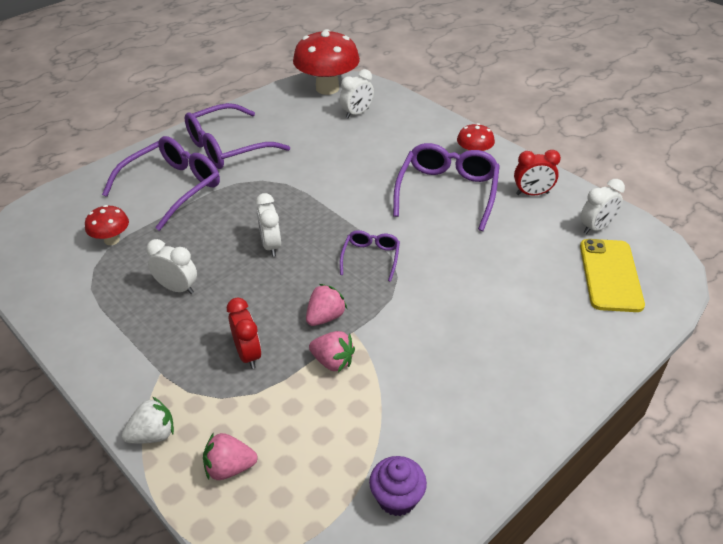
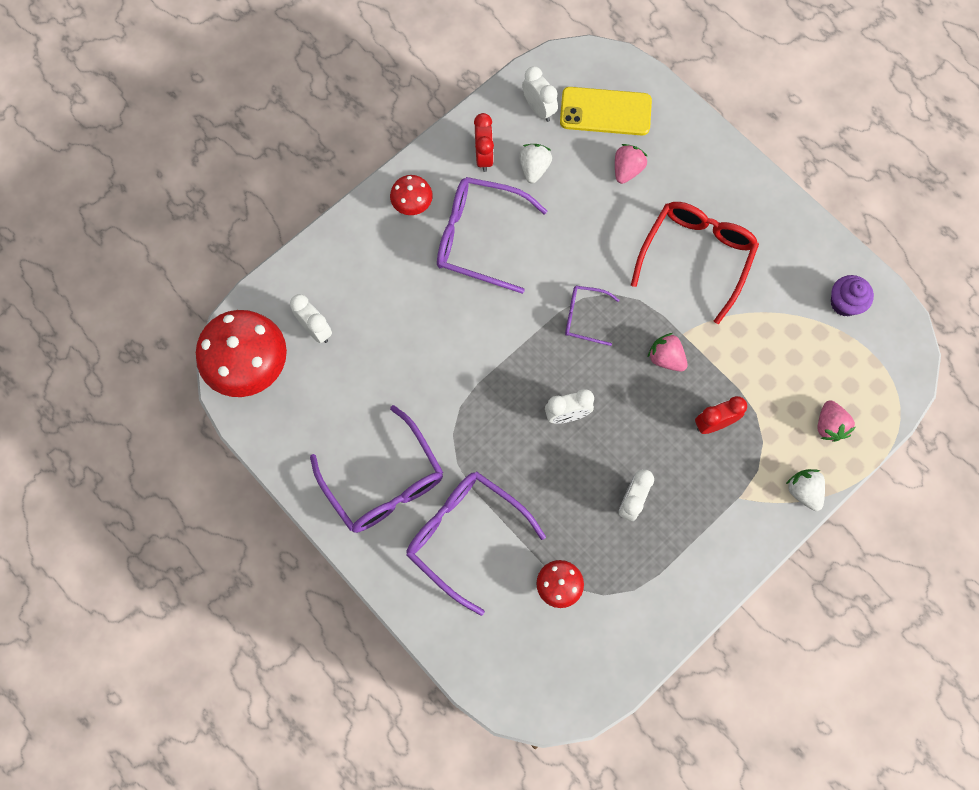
camera: 90 degrees left, 30 degrees up
pink strawberry [309,331,355,372] -> pink strawberry moved to [615,144,648,184]
none -> white strawberry [519,144,552,183]
none -> red glasses [631,202,759,324]

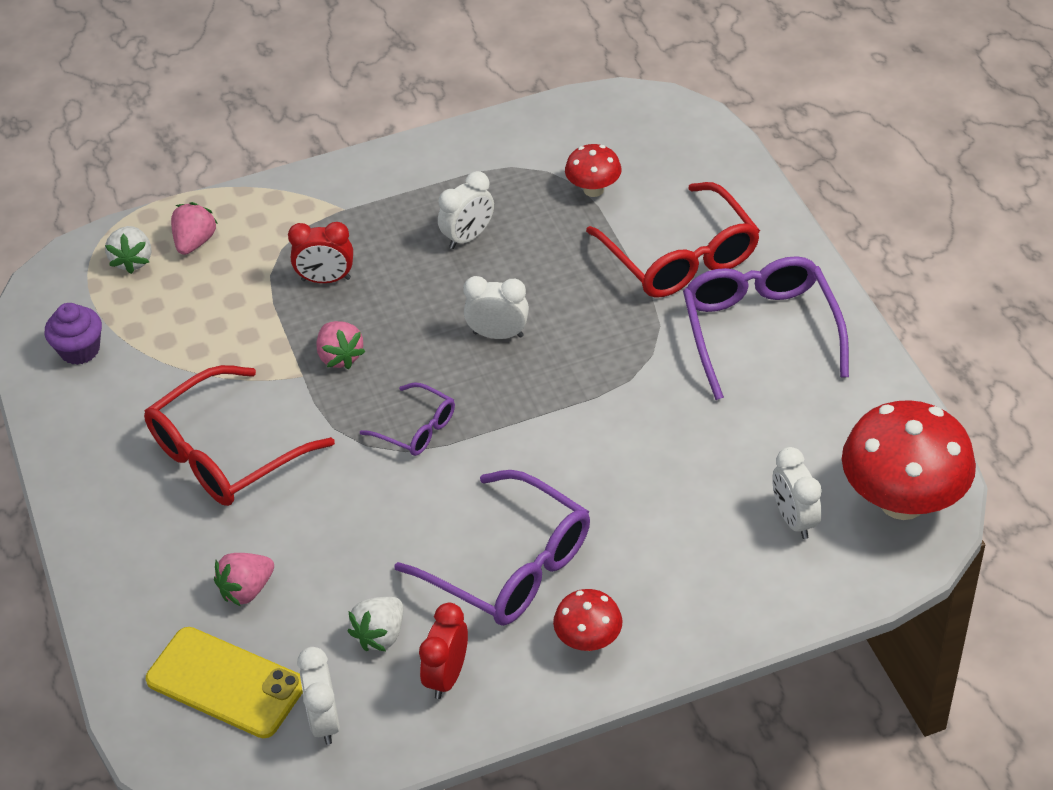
camera: 155 degrees left, 25 degrees down
purple glasses [406,472,546,616] -> red glasses [586,182,760,298]
white strawberry [786,469,825,511] -> white strawberry moved to [105,226,151,274]

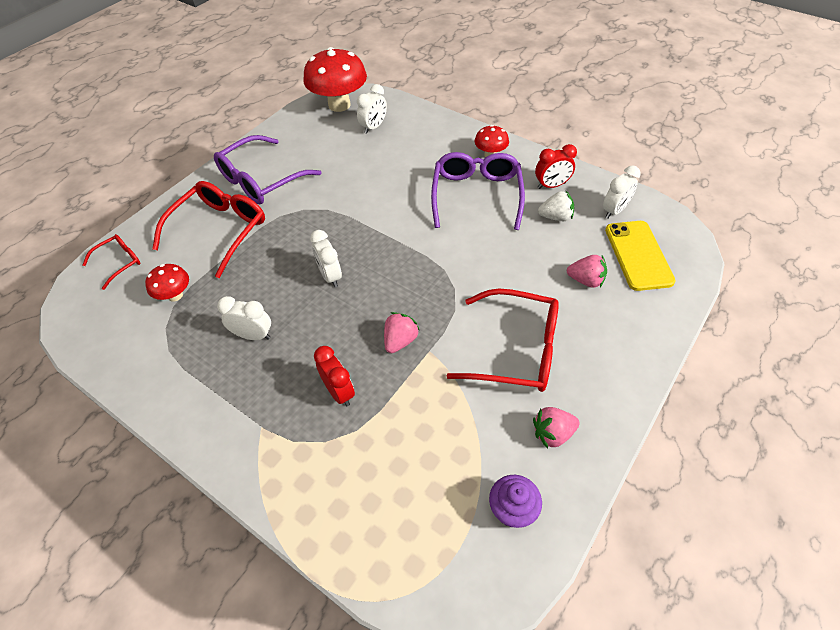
camera: 125 degrees left, 5 degrees up
white strawberry [105,226,151,274] -> none
pink strawberry [171,202,218,255] -> pink strawberry moved to [533,407,580,449]
purple glasses [360,382,455,456] -> none
none -> red glasses [83,234,141,290]

